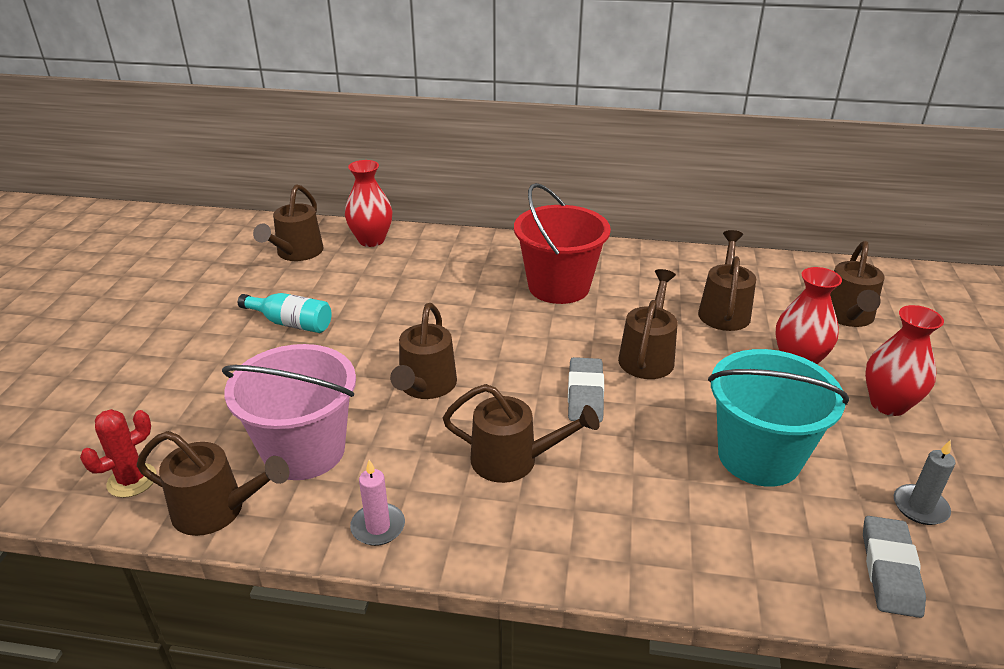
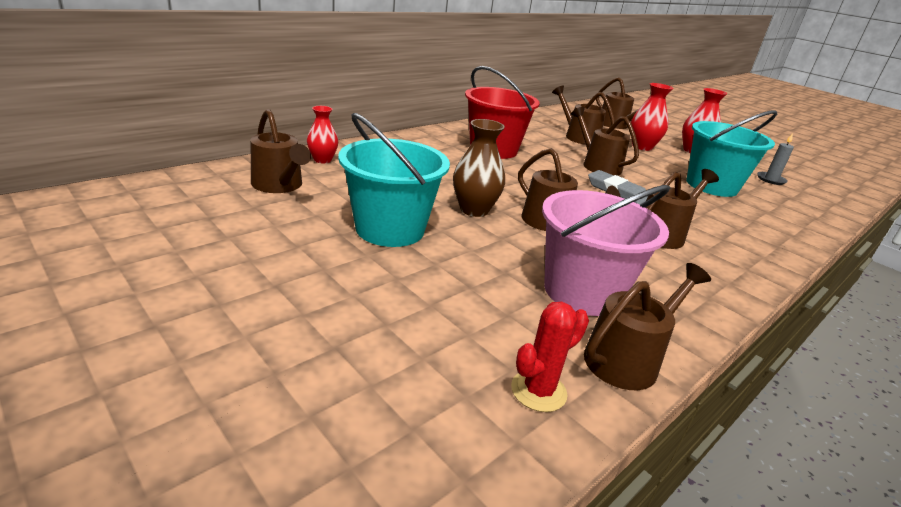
camera: 55 degrees left, 5 degrees down
red cactus [80,409,157,498] -> red cactus turned 60 degrees clockwise [511,302,589,412]
turquoise bottle [238,293,332,333] -> turquoise bucket [338,113,450,247]
red vase [345,160,393,247] -> red vase [307,106,338,163], size x0.66
pink candle [350,460,405,546] -> none
grey eraser [863,516,926,618] -> none
none -> brown vase [453,119,505,217]

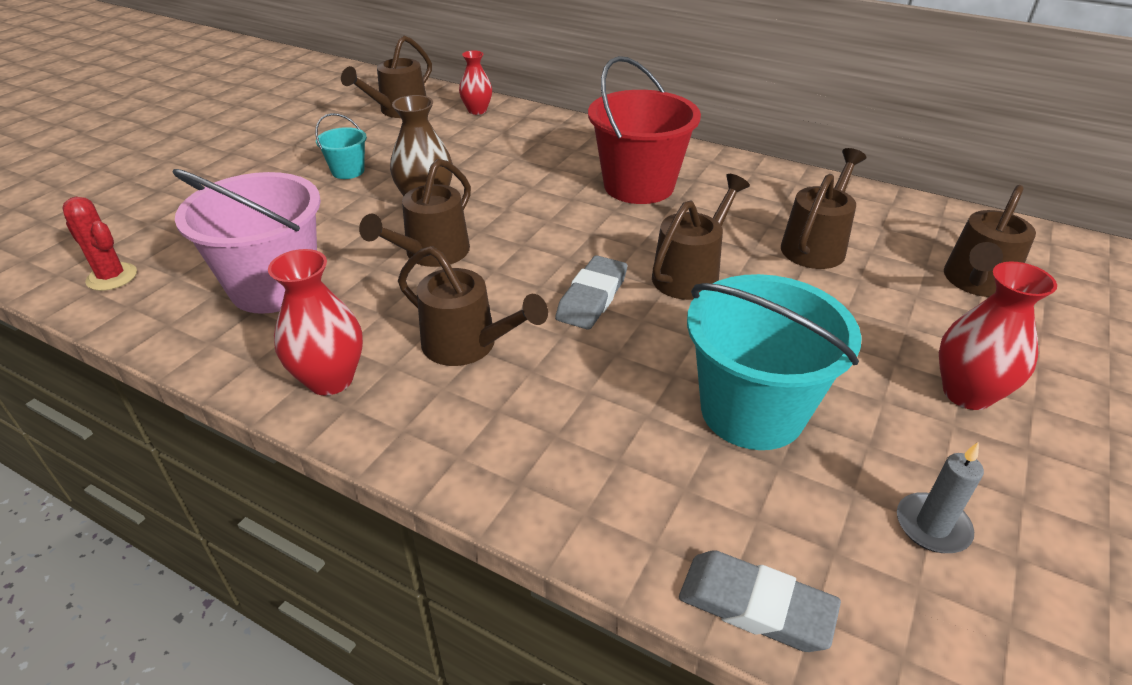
camera: 75 degrees right, 10 degrees up
turquoise bucket [338,113,450,247] -> turquoise bucket [315,113,367,179], size x0.47
brown watering can [584,263,711,390] -> none
red vase [631,83,673,151] -> red vase moved to [268,249,363,395]
none -> grey eraser [679,550,841,652]

